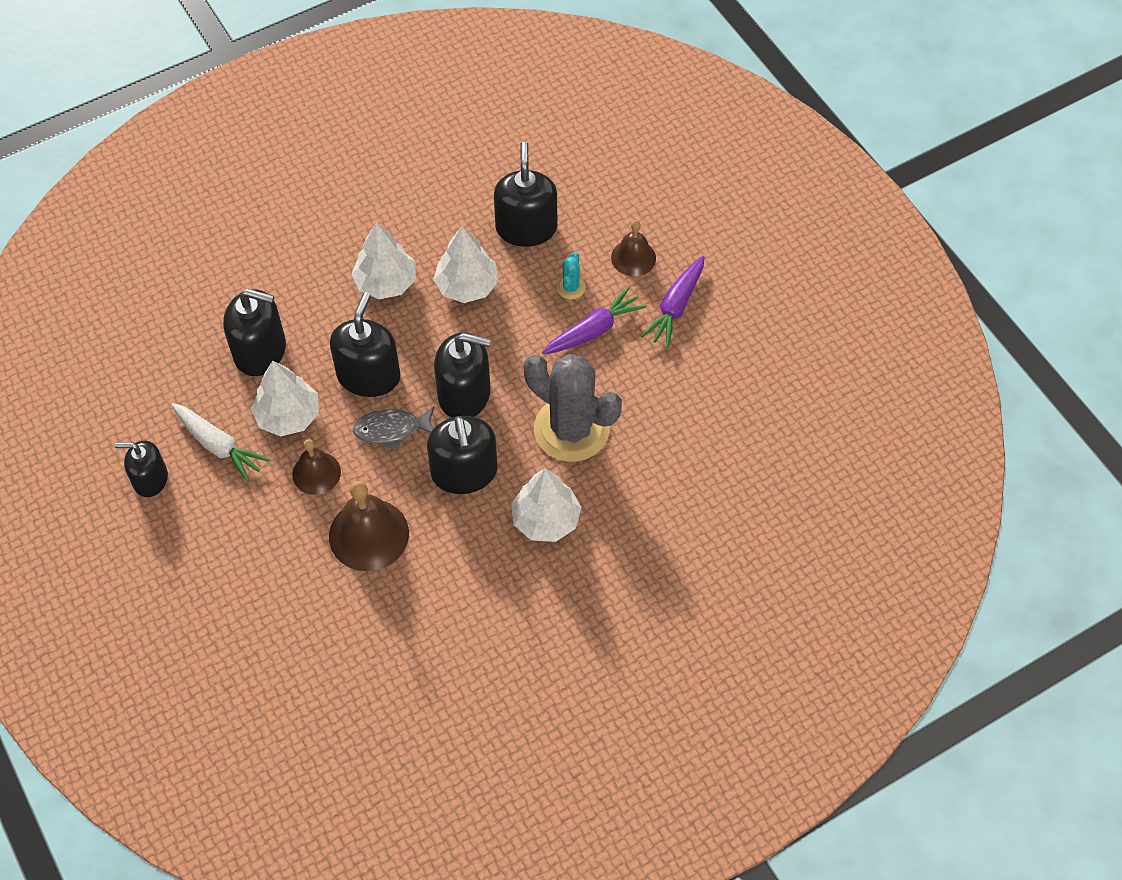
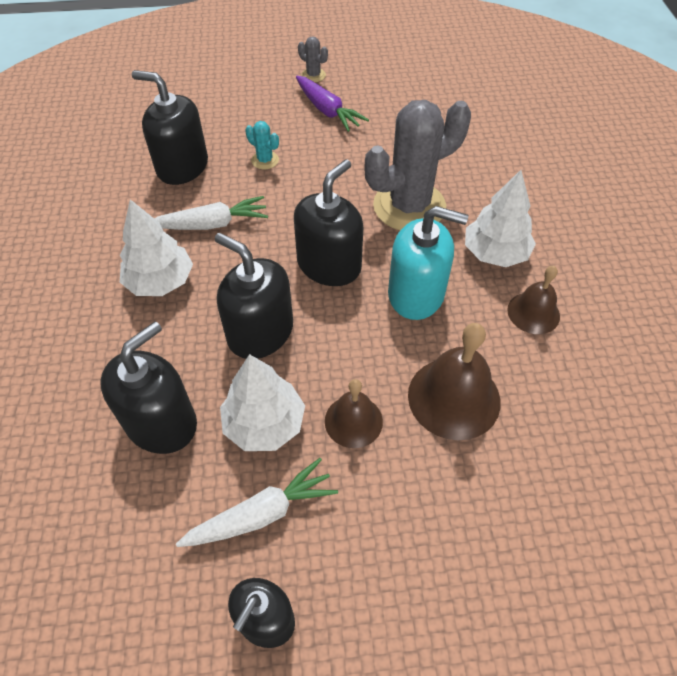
camera: 65 degrees left, 5 degrees down
grey fish [353,406,434,450] -> none
black soap dispenser [427,416,498,494] -> turquoise soap dispenser [388,206,469,320]
white tree [433,226,498,303] -> white carrot [154,196,268,230]
purple carrot [542,286,647,354] -> none
brown bell [611,220,656,276] -> brown bell moved to [507,266,560,334]
none -> grey cactus [298,36,328,82]

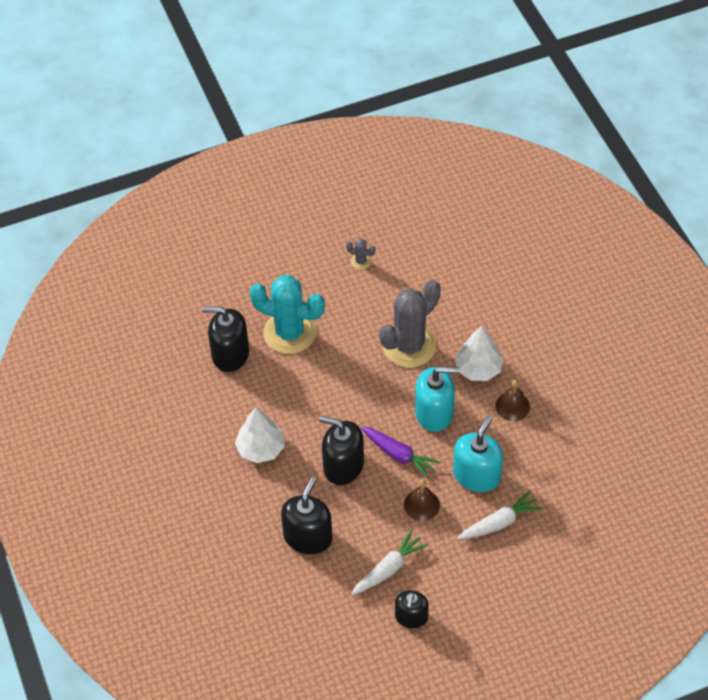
camera: 15 degrees left, 0 degrees up
white carrot [154,196,268,230] -> white carrot moved to [457,491,543,540]
white tree [220,354,305,451] -> none
turquoise cactus [245,121,279,169] -> turquoise cactus [250,275,325,354], size x2.47
black soap dispenser [294,159,363,286] -> none
purple carrot [296,76,369,132] -> purple carrot moved to [361,426,441,479]
grey cactus [298,36,328,82] -> grey cactus moved to [346,238,375,270]
brown bell [408,323,501,440] -> turquoise soap dispenser [453,415,503,492]

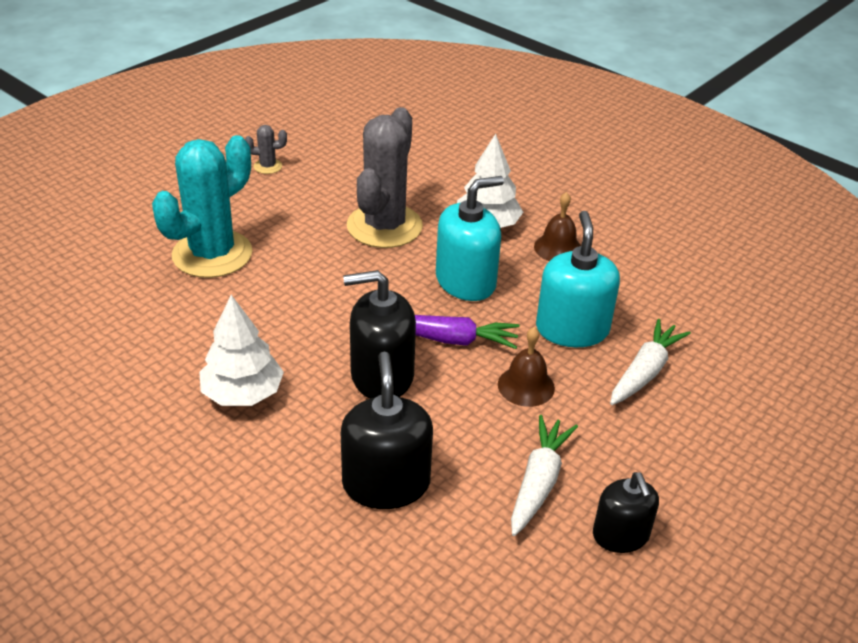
camera: 30 degrees left, 15 degrees down
black soap dispenser [202,307,249,372] -> none
turquoise cactus [250,275,325,354] -> turquoise cactus turned 45 degrees counterclockwise [152,135,253,278]

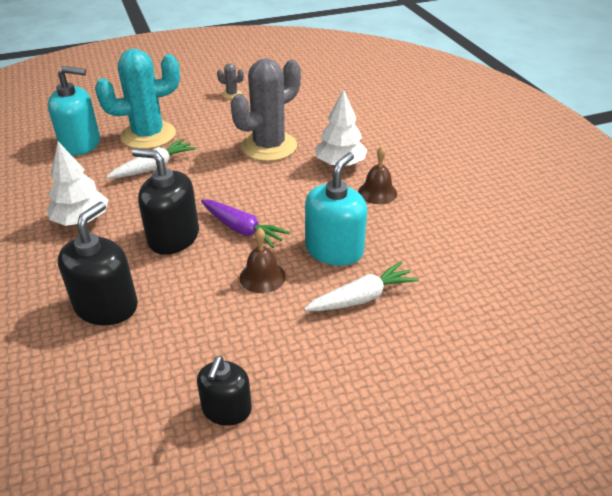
camera: 30 degrees right, 0 degrees up
turquoise soap dispenser [436,176,504,301] -> turquoise soap dispenser moved to [48,66,100,156]
white carrot [511,415,578,536] -> white carrot moved to [107,139,197,178]

